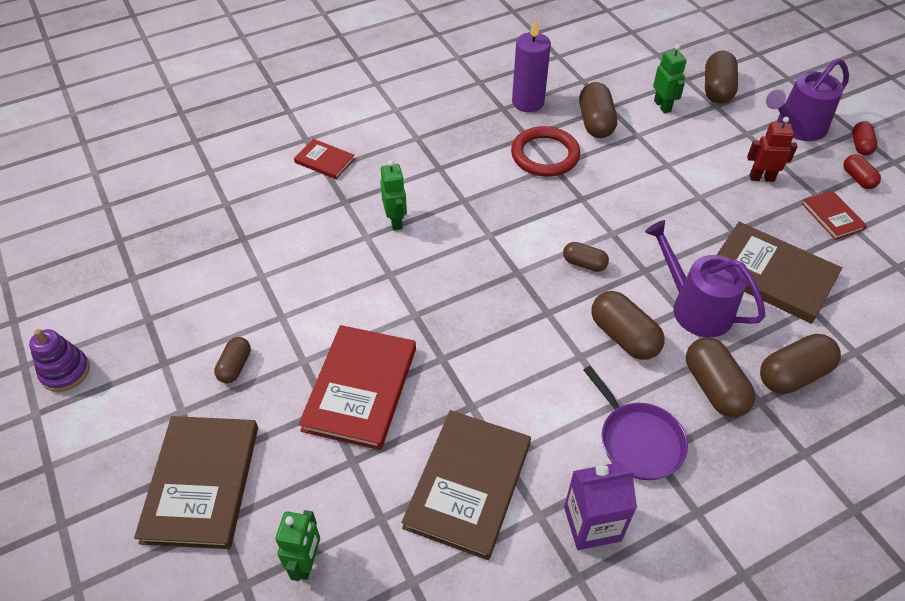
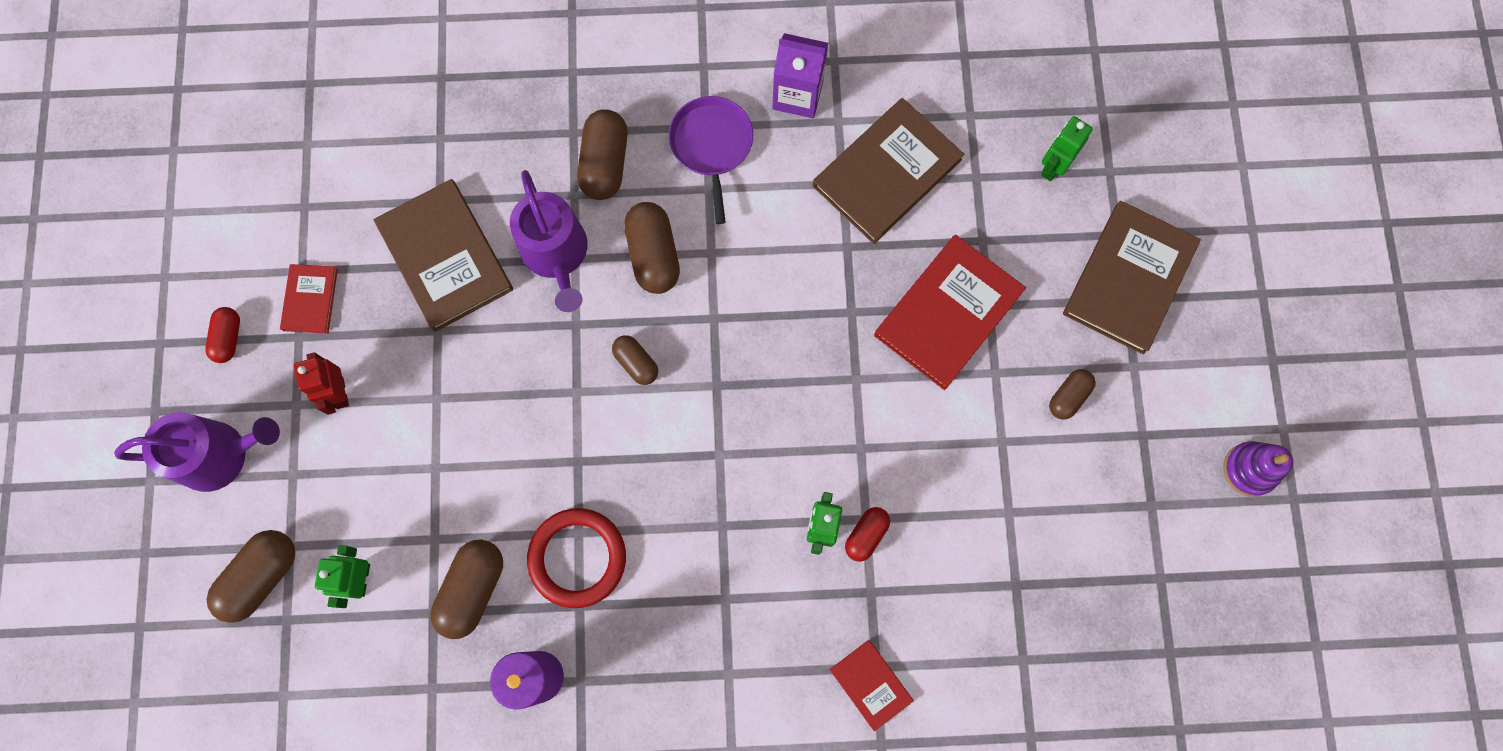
camera: 155 degrees left, 25 degrees up
red robot [747,117,797,182] -> red robot turned 45 degrees clockwise [294,352,349,415]
brown capsule [760,334,841,394] -> none
red capsule [852,121,878,155] -> red capsule moved to [845,507,890,562]

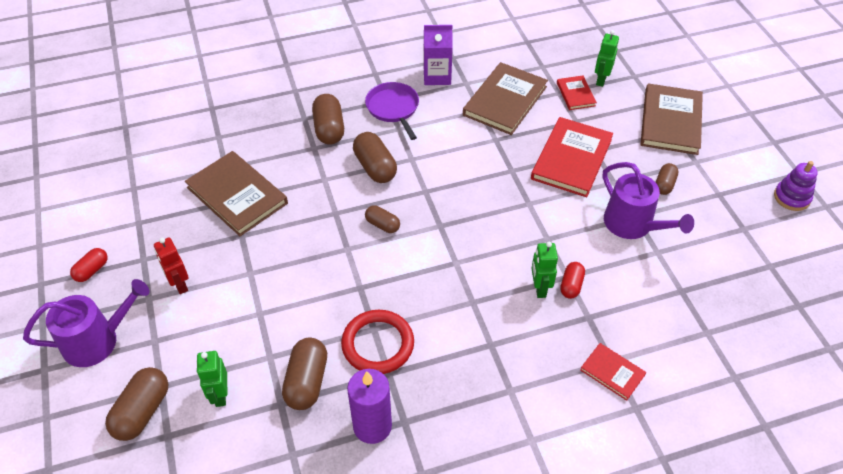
camera: 15 degrees left, 25 degrees down
red capsule [205,307,240,363] -> red capsule turned 45 degrees clockwise [70,248,108,282]
red book [280,264,338,334] -> red book moved to [557,76,597,110]
purple watering can [510,170,588,312] -> purple watering can moved to [602,162,694,239]

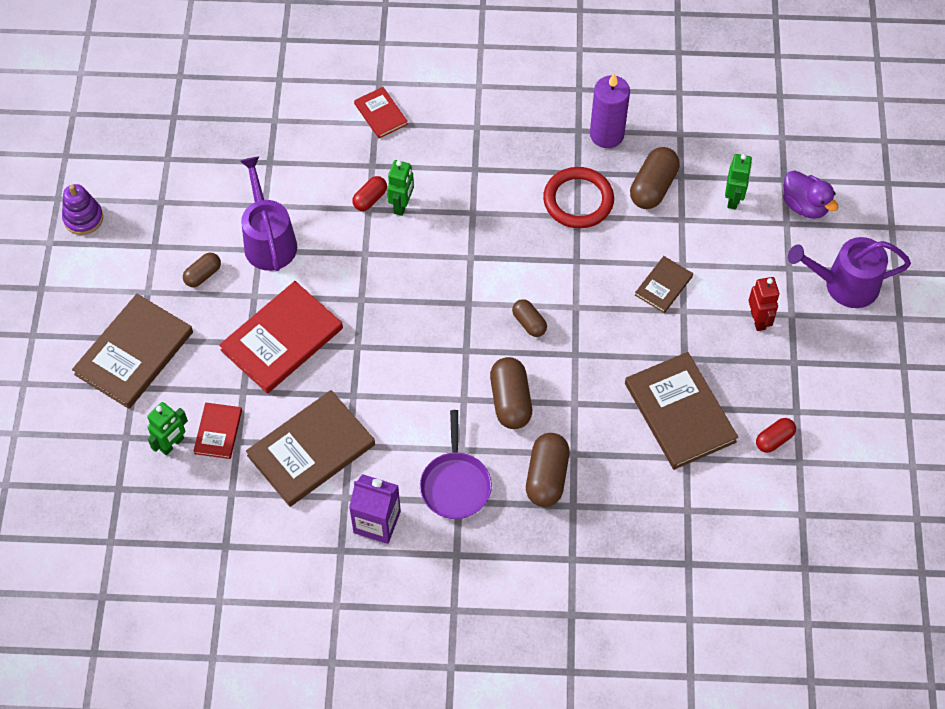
camera: 160 degrees left, 10 degrees up
red capsule [70,248,108,282] -> red capsule moved to [756,418,796,453]
brown capsule [105,367,169,441] -> purple duck [783,170,839,219]
none -> brown book [635,256,693,313]

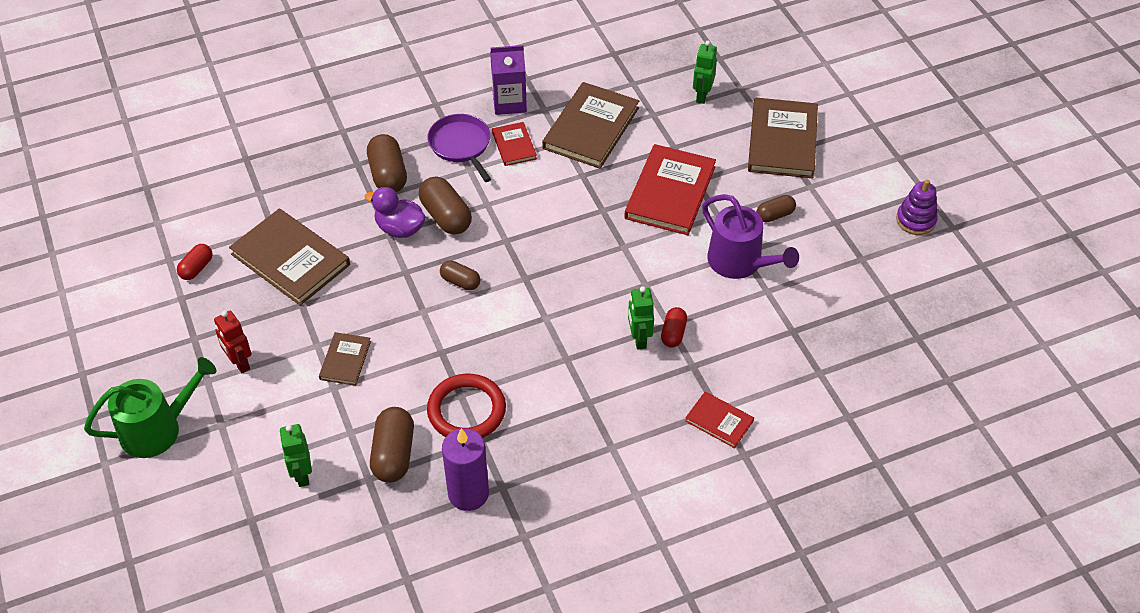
camera: 155 degrees right, 10 degrees down
brown capsule [183,253,221,287] -> brown capsule turned 45 degrees clockwise [756,195,796,222]
red book [193,402,242,459] -> red book moved to [492,122,537,166]
purple duck [783,170,839,219] -> purple duck moved to [365,187,426,238]
purple watering can [788,237,911,308] -> green watering can [84,357,216,458]

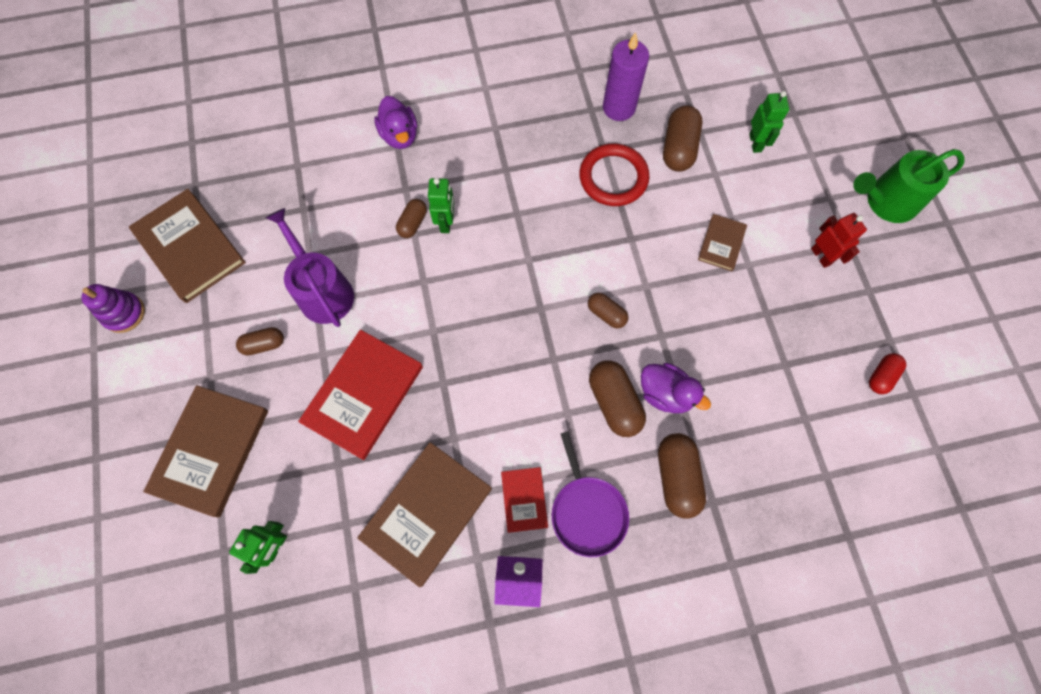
camera: 170 degrees left, 20 degrees up
brown book [229,208,350,306] -> brown book moved to [129,189,246,303]
red capsule [661,307,687,348] -> brown capsule [396,199,427,238]
red book [685,391,754,448] -> purple duck [374,96,417,149]

